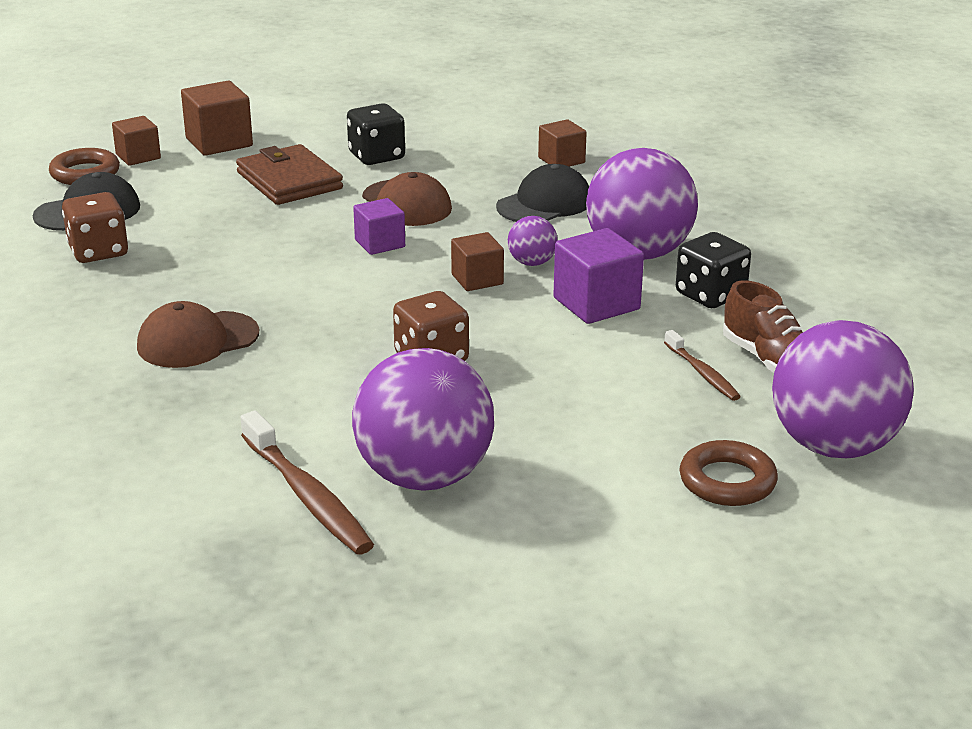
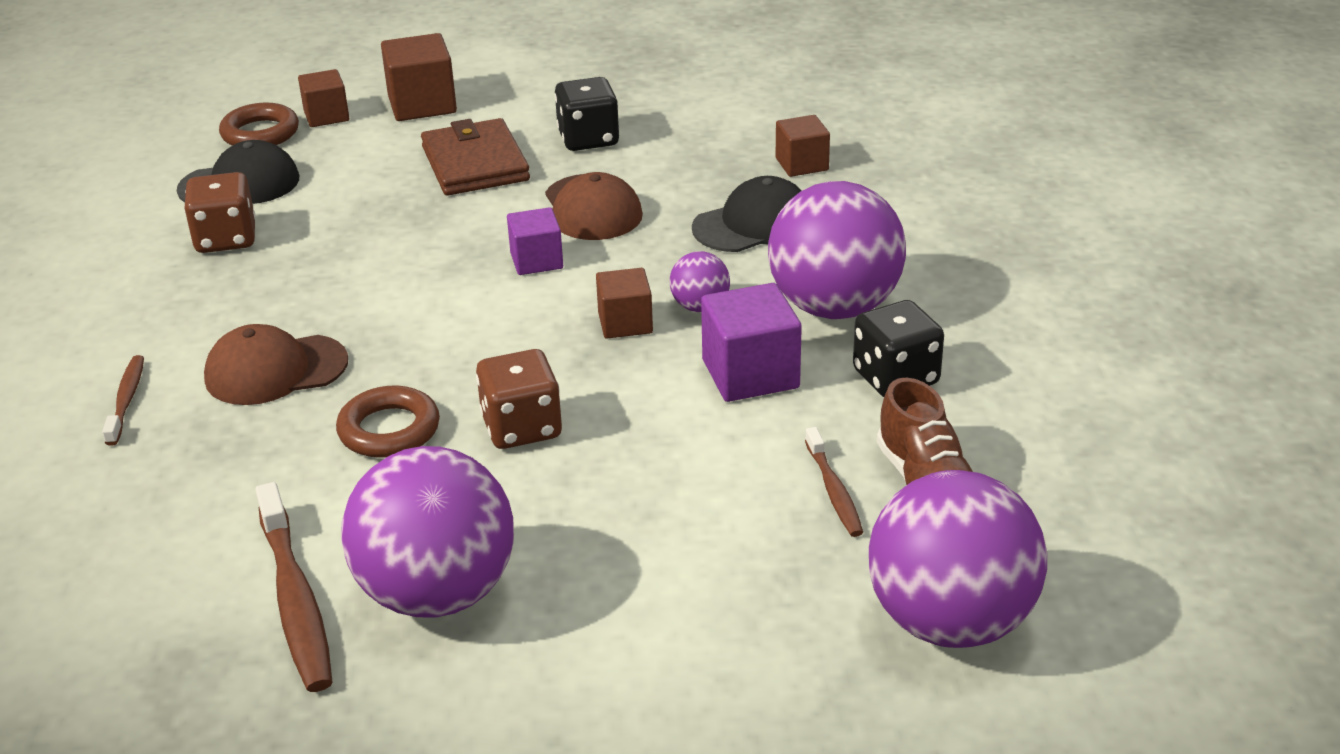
camera: 15 degrees right, 5 degrees up
brown ring [679,440,778,506] -> brown ring moved to [336,386,440,458]
none -> brown toothbrush [102,355,144,446]

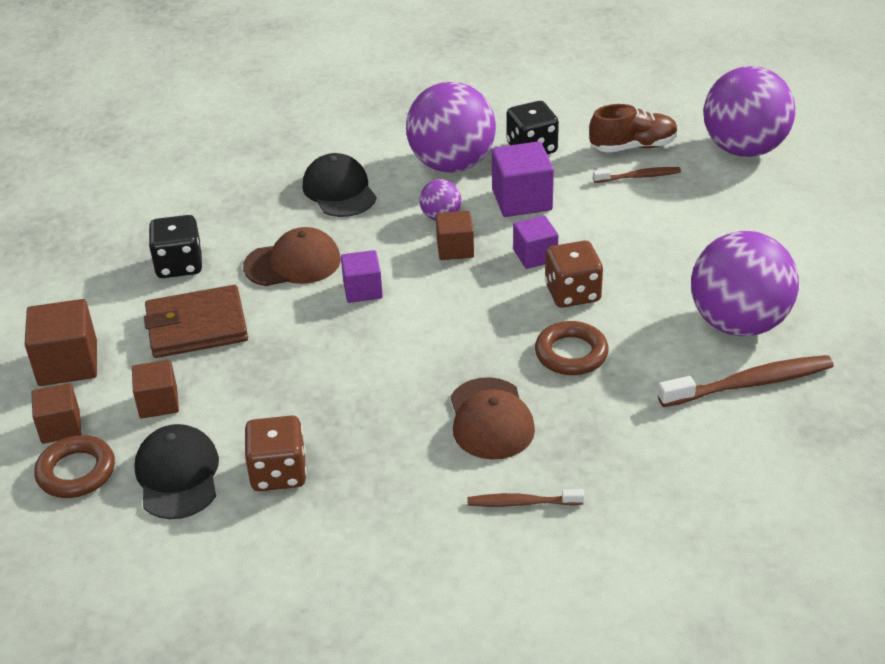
camera: 85 degrees left, 5 degrees up
brown cube [776,115,830,177] -> brown cube moved to [132,360,179,418]
none -> purple cube [513,215,558,269]

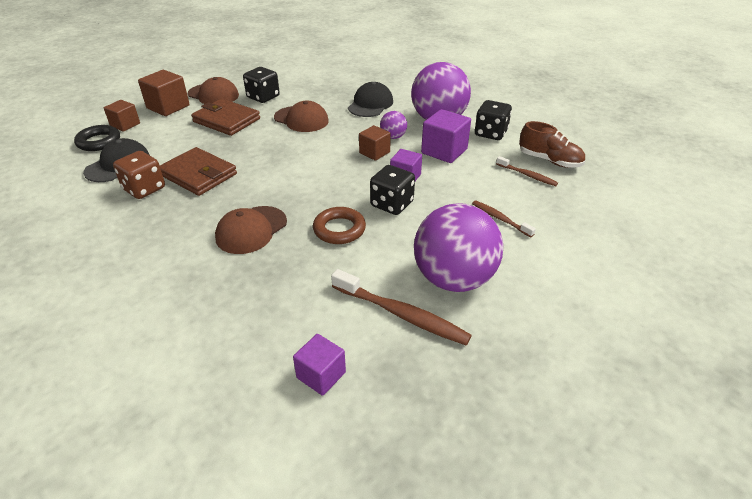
camera: 45 degrees right, 0 degrees up
brown ring [34,435,115,498] -> black ring [74,125,120,151]
brown cube [132,360,179,418] -> none
purple cube [341,250,383,303] -> purple cube moved to [293,334,346,396]
brown toothbrush [468,489,584,507] -> brown toothbrush moved to [472,200,536,237]
brown dice [545,240,603,308] -> black dice [370,165,415,215]
purple ball [704,66,795,157] -> none
none -> brown wallet [160,147,237,196]
none -> brown cap [188,77,239,104]

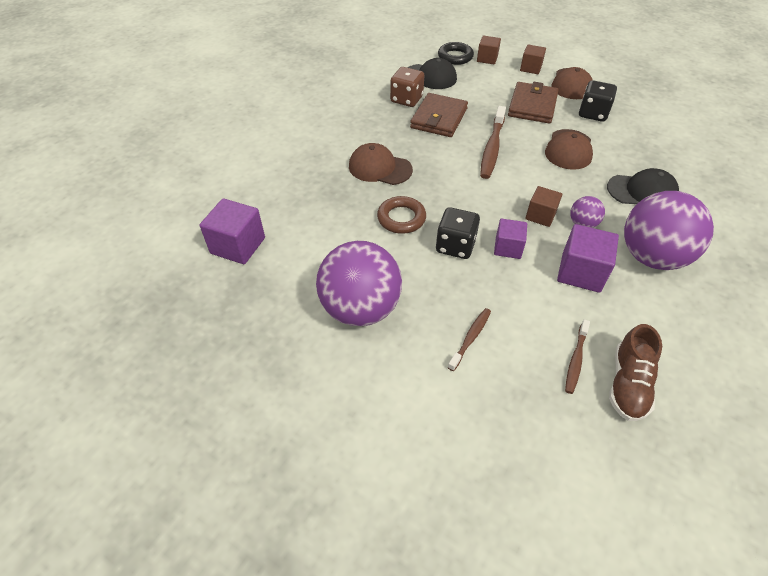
camera: 75 degrees right, 10 degrees up
brown cube [138,70,190,116] -> brown cube [520,44,546,74], size x0.65
purple cube [293,334,346,396] -> purple cube [200,198,265,264], size x1.54
brown toothbrush [331,269,472,345] -> brown toothbrush moved to [480,106,506,179]
black dice [475,100,512,140] -> none

